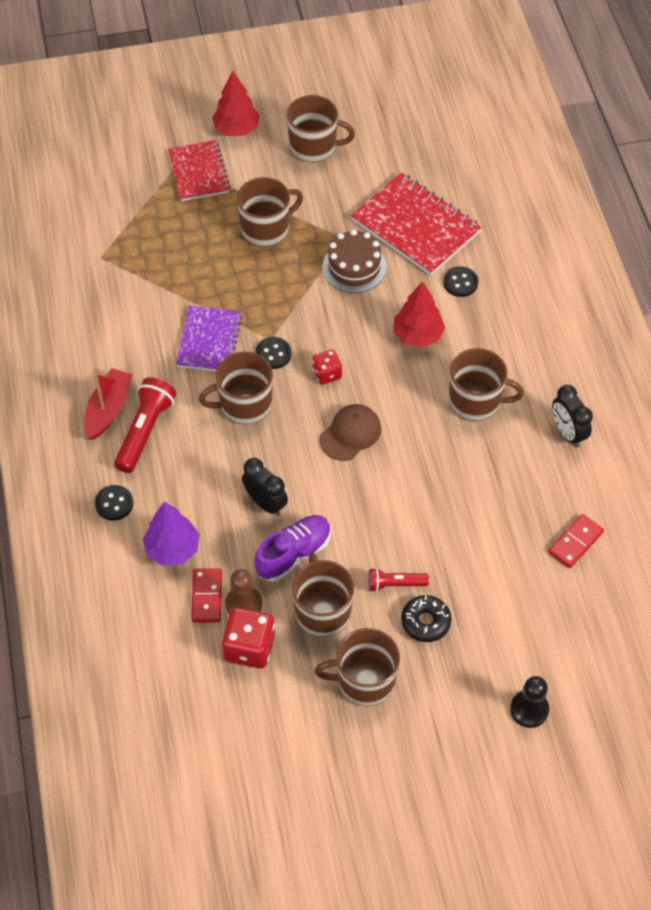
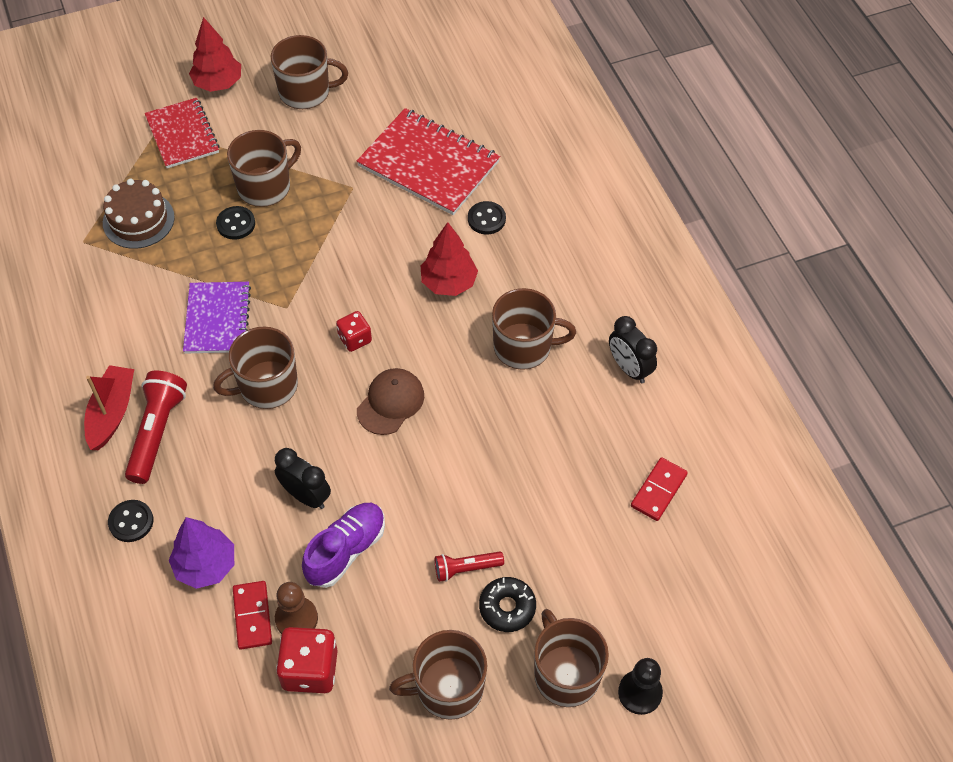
camera: 10 degrees left, 0 degrees up
black button [256,337,292,369] -> black button moved to [216,206,255,240]
brown mug [292,553,354,637] -> brown mug moved to [534,609,609,707]
brown cake [322,229,386,293] -> brown cake moved to [103,179,175,249]

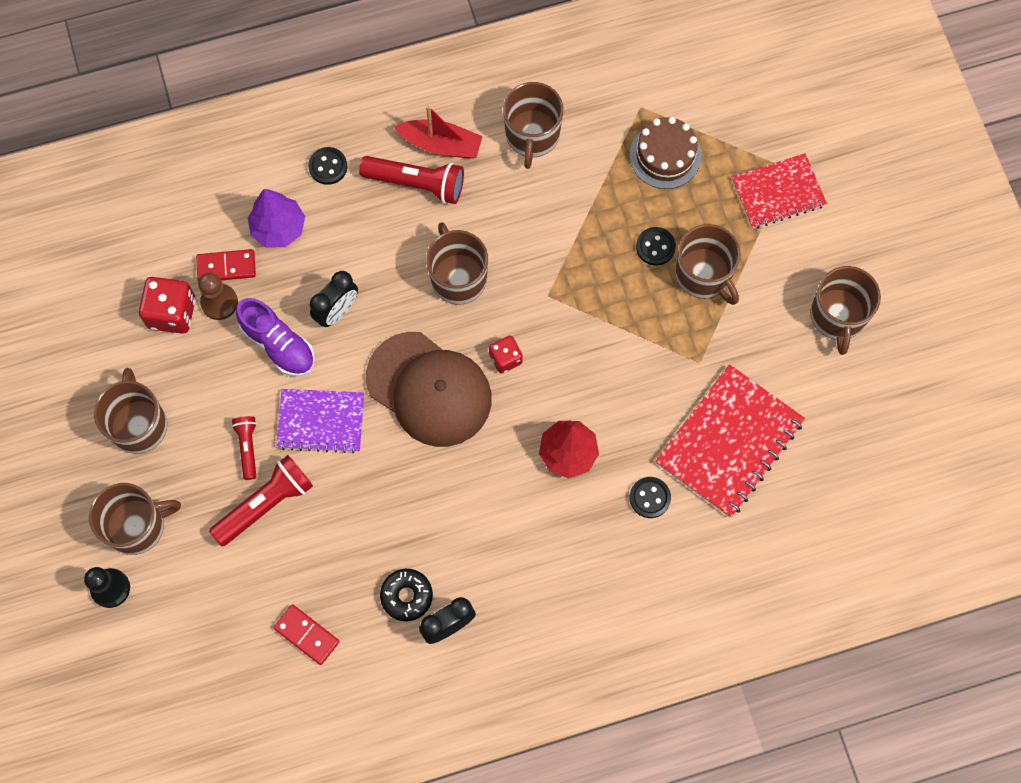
camera: 95 degrees right, 15 degrees up
purple notebook [183,282,251,354] -> purple notebook moved to [276,389,364,453]
red tree [189,17,241,92] -> none
brown cap [357,368,424,435] -> brown cap [366,332,492,447], size x1.80
black donut [479,577,536,632] -> black donut moved to [380,569,433,622]
brown mug [492,288,576,370] -> brown mug moved to [503,82,564,169]
none -> red flashlight [209,455,313,546]

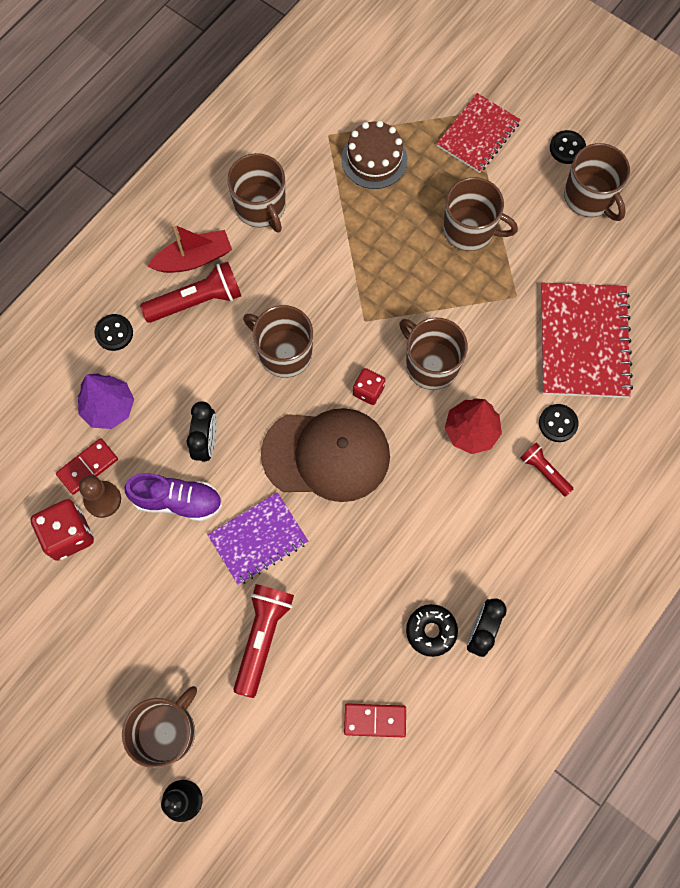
camera: 35 degrees left, 0 degrees up
brown mug [94,368,167,454] -> brown mug moved to [399,318,468,390]
red flashlight [232,416,257,480] -> red flashlight moved to [520,443,573,497]
black button [636,227,676,265] -> black button moved to [550,130,586,164]

